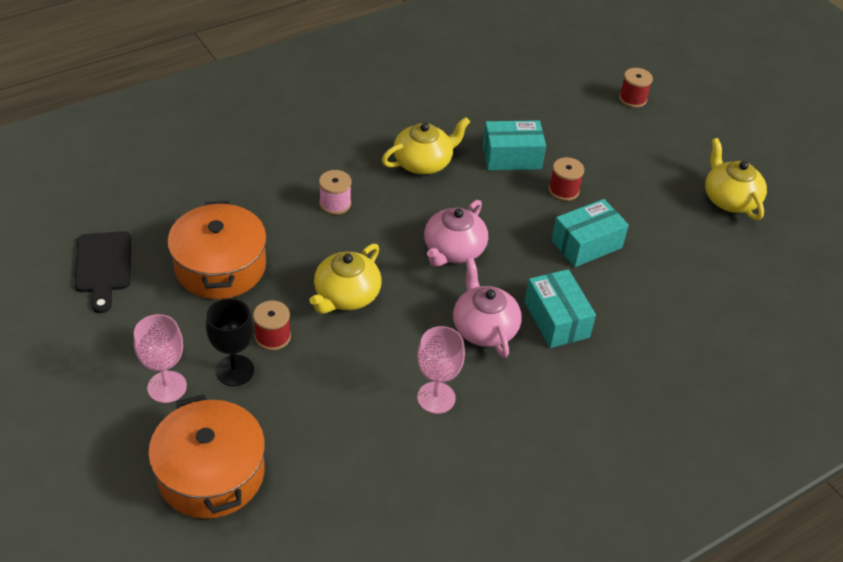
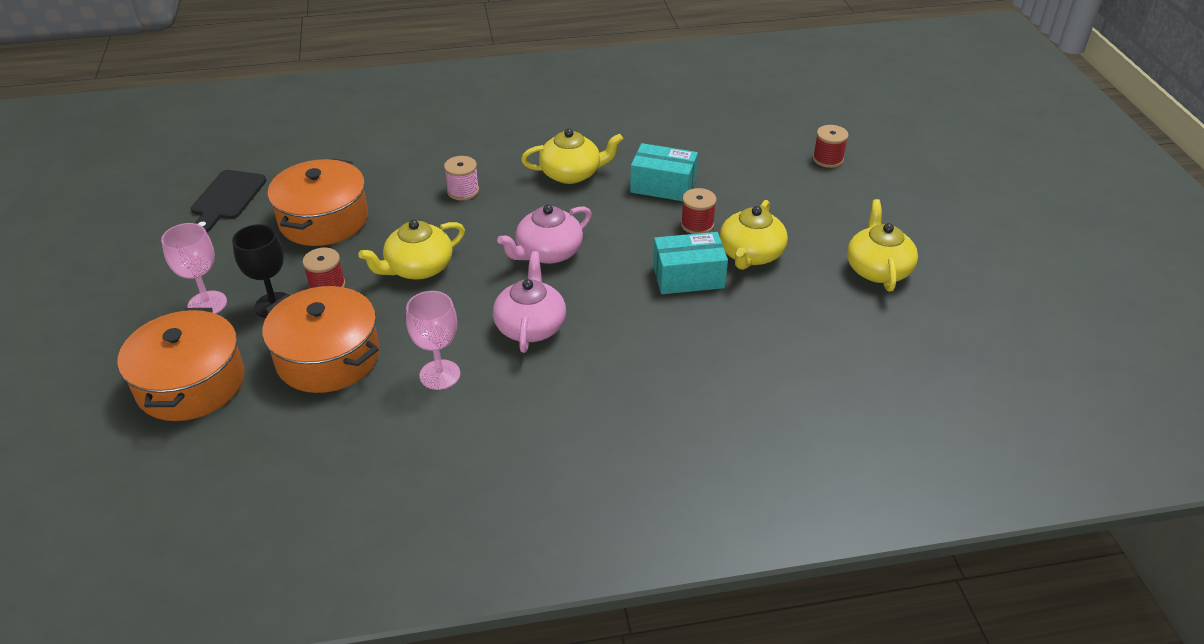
camera: 25 degrees right, 5 degrees down
turquoise box [524,269,596,348] -> none
none -> orange pot [262,286,380,393]
none -> yellow teapot [720,200,788,270]

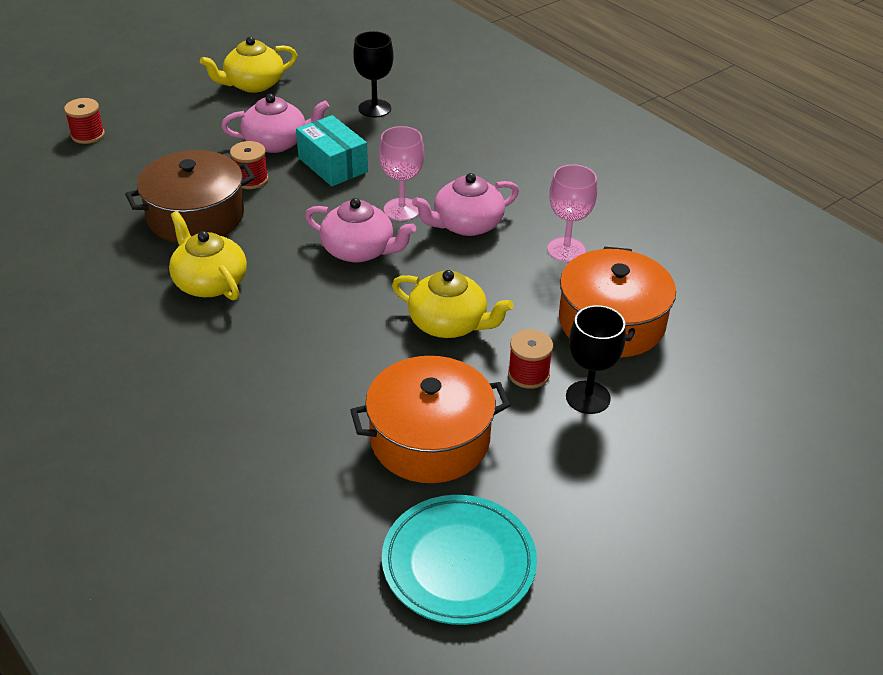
camera: 120 degrees left, 0 degrees up
orange pot [117,308,245,421] -> none
pink goblet [161,223,227,314] -> pink goblet moved to [379,126,424,221]
black cutting board [191,170,266,232] -> turquoise plate [382,495,537,625]
pink spool [444,156,479,201] -> none
turquoise box [630,143,698,201] -> brown pot [125,150,255,243]
yellow teapot [720,200,788,270] -> pink teapot [221,94,329,153]
none -> black goblet [353,31,393,118]

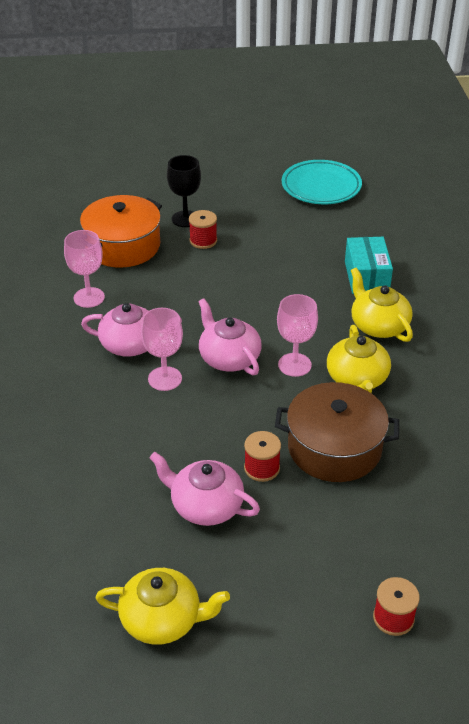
camera: 145 degrees left, 0 degrees up
turquoise box [296,115,368,186] -> turquoise box moved to [345,237,393,294]
orange pot [350,356,510,483] -> none
black goblet [353,31,393,118] -> none
yellow teapot [392,270,514,338] -> yellow teapot moved to [351,267,413,342]
none -> pink goblet [277,294,318,377]

